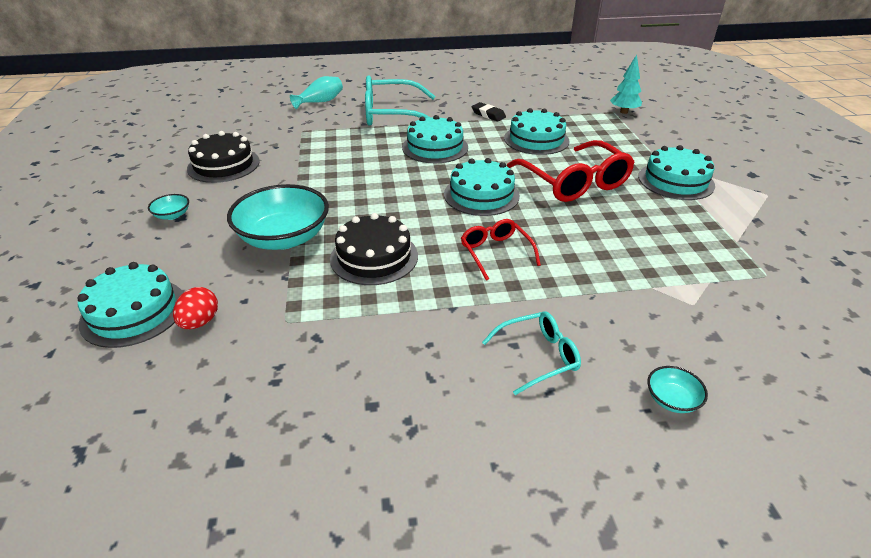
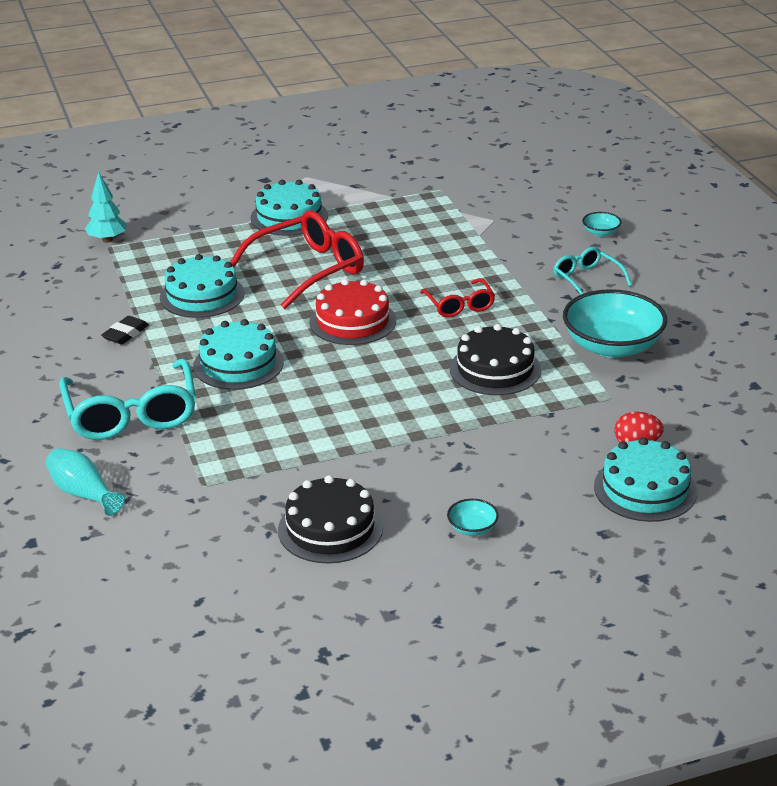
camera: 100 degrees left, 5 degrees down
turquoise bowl [227,184,329,250] -> turquoise bowl moved to [563,289,667,358]
turquoise cake [444,158,520,216] -> red cake [309,279,396,345]
red glasses [461,219,541,281] -> red glasses turned 75 degrees counterclockwise [420,278,495,318]

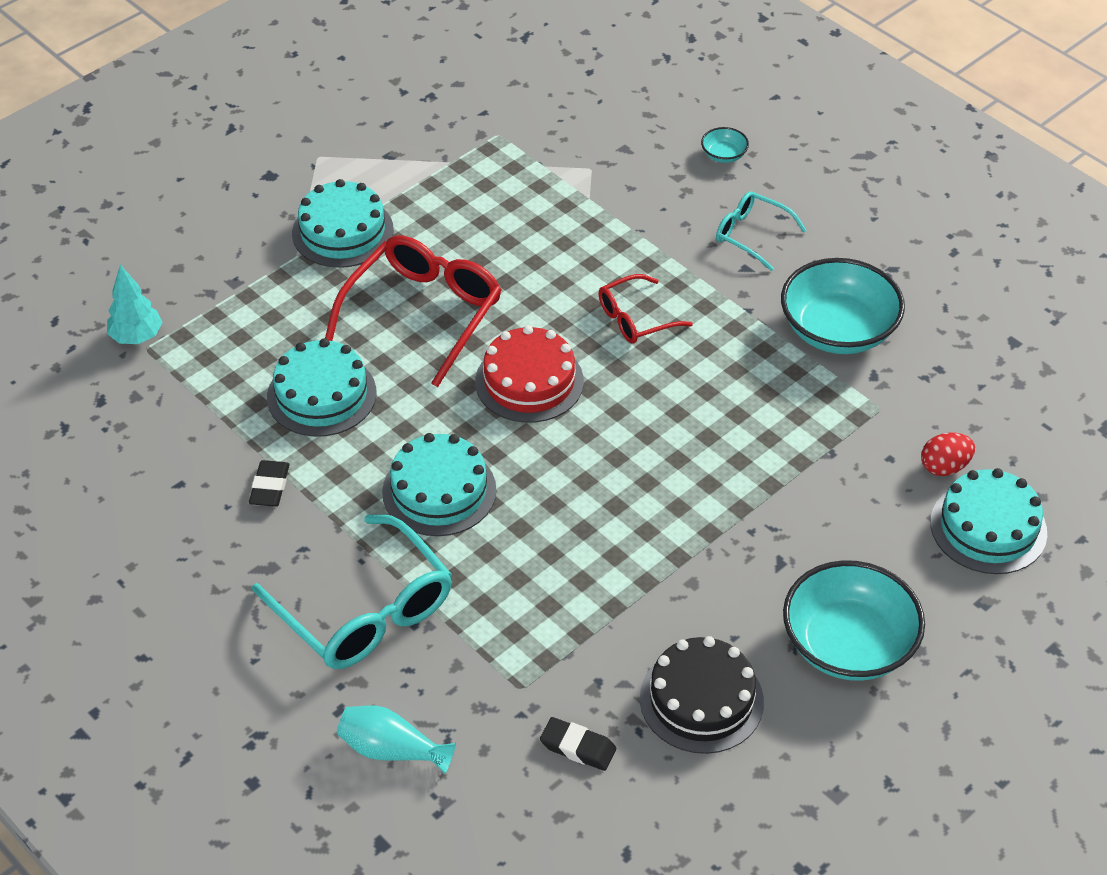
camera: 25 degrees left, 15 degrees up
red glasses [420,278,495,318] -> red glasses turned 105 degrees clockwise [598,274,693,344]
turquoise bowl [447,499,499,536] -> turquoise bowl [783,560,925,681], size x2.36
black cake [450,324,541,395] -> none
none -> black eraser [540,717,616,771]

